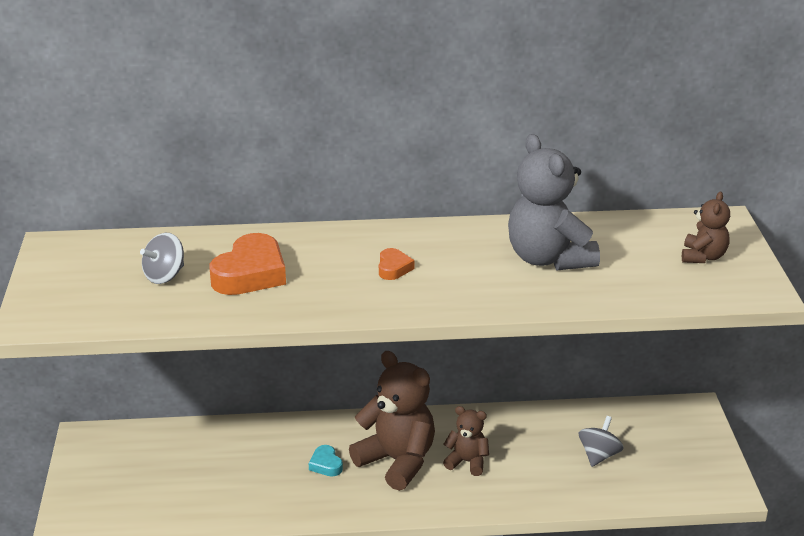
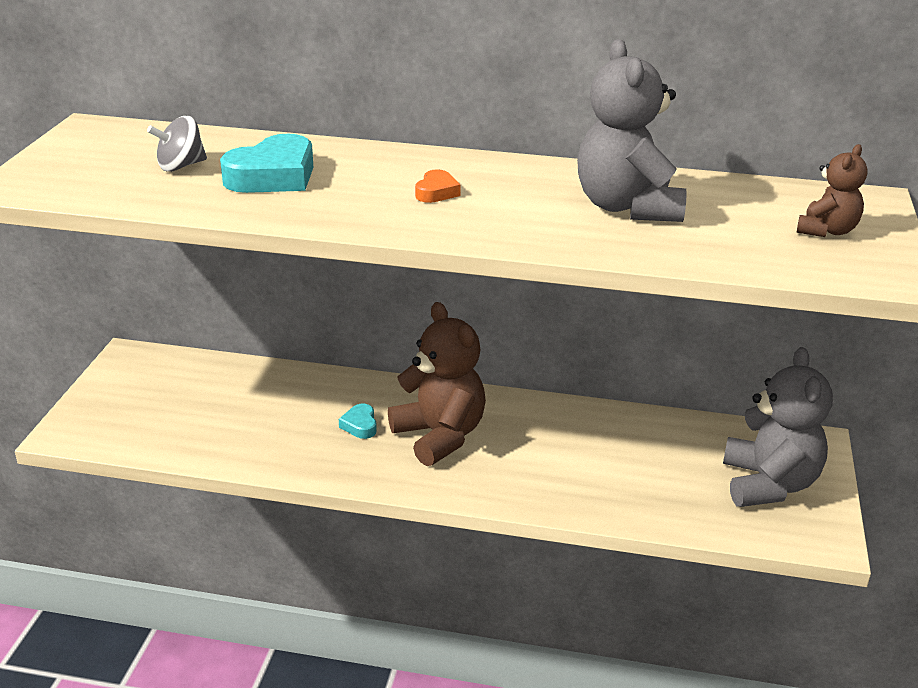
camera: 15 degrees right, 0 degrees up
orange heart [209,233,286,295] -> turquoise heart [220,134,314,193]
brown teddy bear [443,406,489,476] -> none
grey spinning top [579,416,624,467] -> none
none -> grey teddy bear [723,347,833,507]

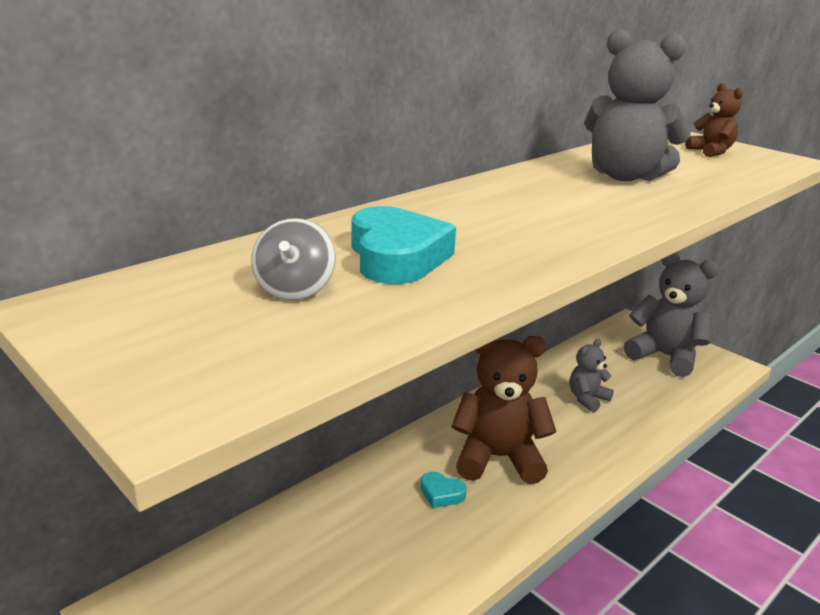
camera: 55 degrees left, 5 degrees down
orange heart [415,169,461,203] -> none
none -> grey teddy bear [570,339,614,412]

